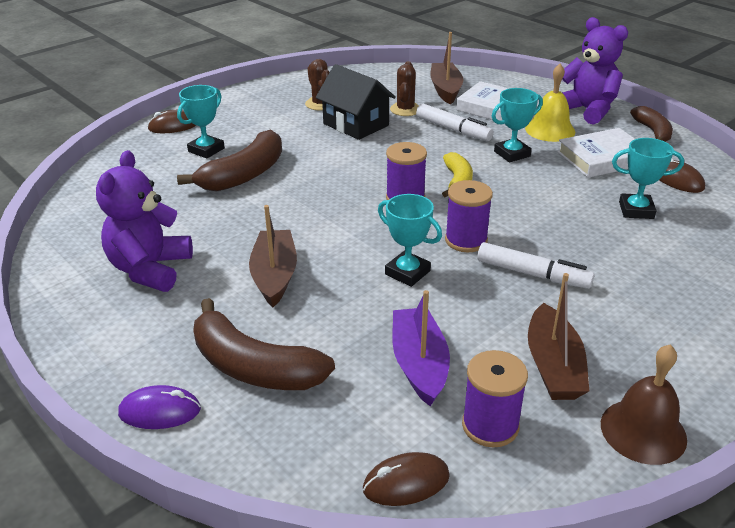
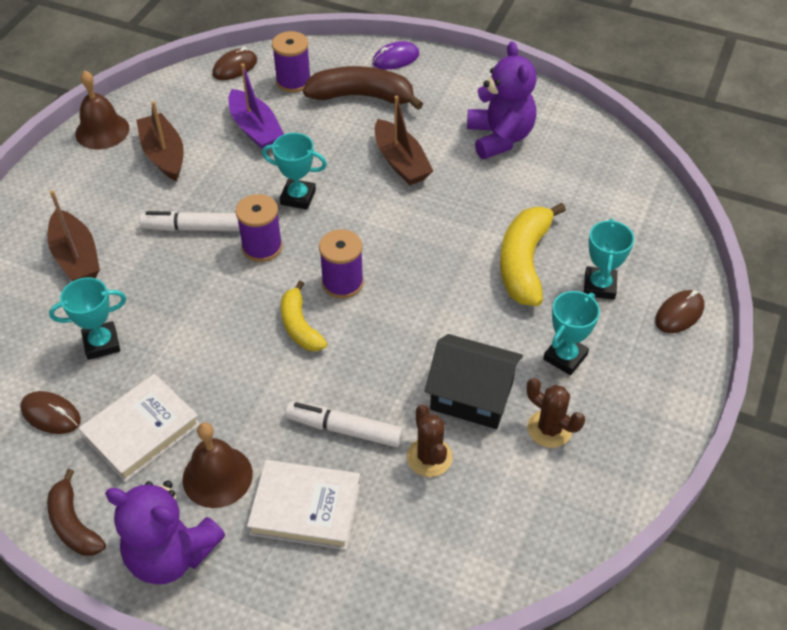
camera: 155 degrees right, 15 degrees up
brown banana [177,130,282,191] -> yellow banana [500,202,566,306]
brown boat [430,32,464,105] -> brown boat moved to [47,190,100,281]
purple spool [462,350,528,447] -> purple spool moved to [272,31,311,93]
turquoise trophy [492,88,543,162] -> turquoise trophy moved to [543,291,600,375]
yellow bell [525,64,575,142] -> brown bell [182,422,253,508]

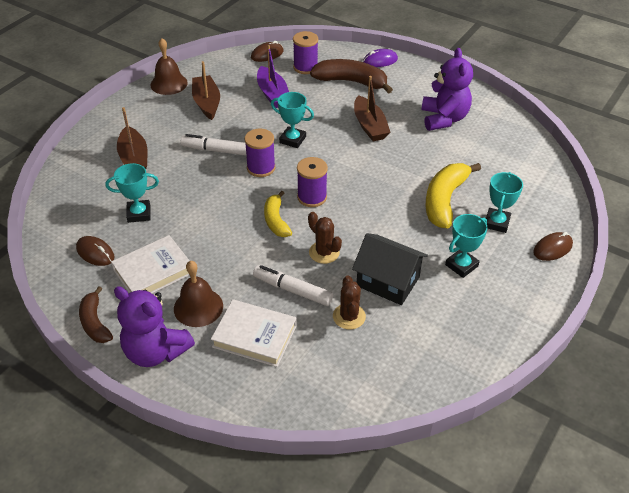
camera: 10 degrees right, 5 degrees down
brown cactus [527,378,585,448] -> brown cactus moved to [308,212,342,264]

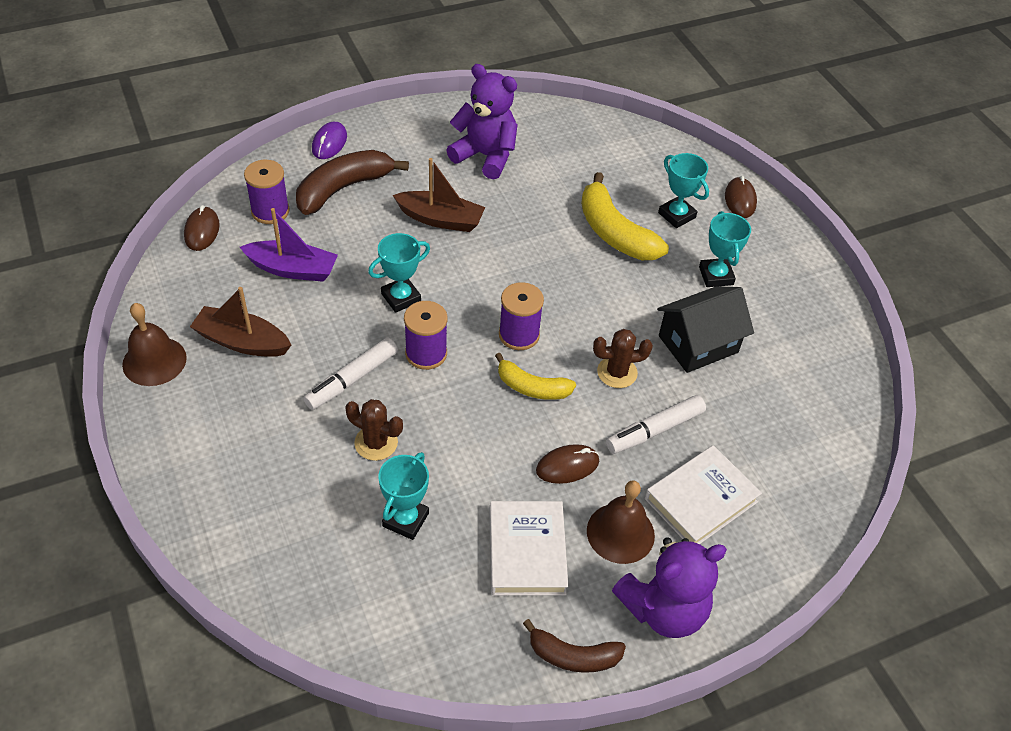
camera: 60 degrees left, 5 degrees up
brown mouse [76,236,115,266] -> brown mouse moved to [536,444,599,484]
brown boat [117,107,147,169] -> none
brown cactus [333,276,366,330] -> brown cactus moved to [345,399,403,461]

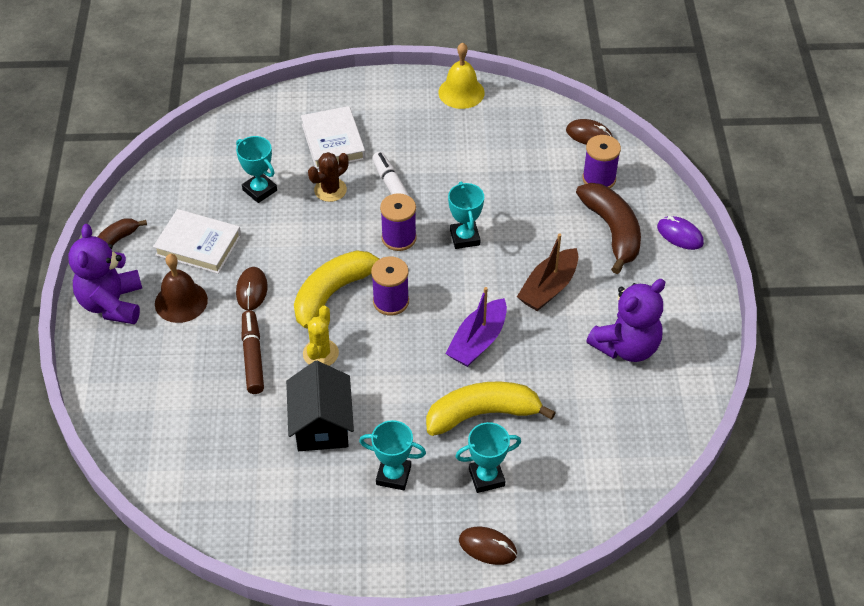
camera: 115 degrees right, 0 degrees up
brown bell [122,303,187,386] -> yellow bell [438,42,485,109]
brown boat [190,287,291,357] -> none
purple boat [240,208,338,282] -> purple boat moved to [445,287,507,367]
yellow banana [495,353,576,400] -> yellow banana [294,250,379,329], size x1.63
brown cactus [593,329,653,388] -> yellow cactus [303,306,339,366]
white marker [606,395,706,454] -> brown marker [242,310,264,394]
white book [645,445,762,544] -> white book moved to [301,106,366,169]

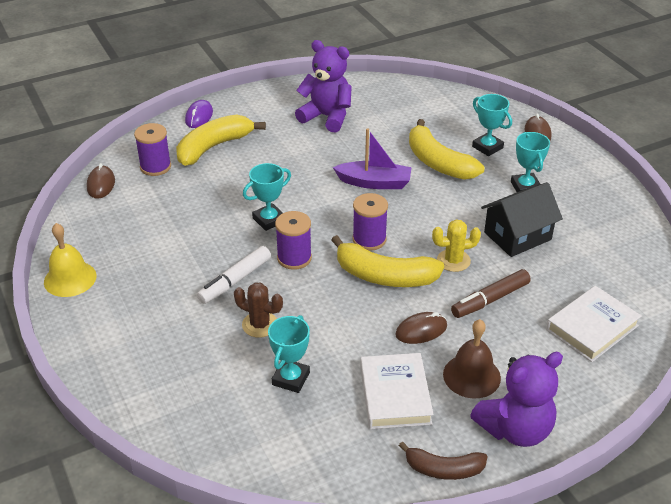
camera: 115 degrees left, 10 degrees down
white book [301,106,366,169] -> white book moved to [546,286,641,362]
brown boat [517,234,578,311] -> none
brown banana [576,183,641,274] -> yellow banana [176,114,266,166]

